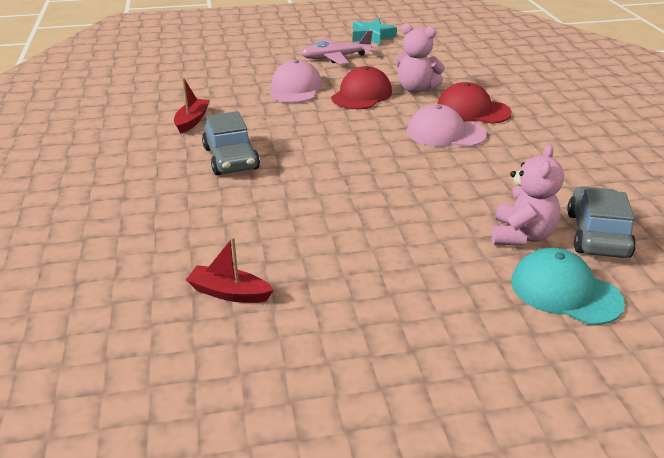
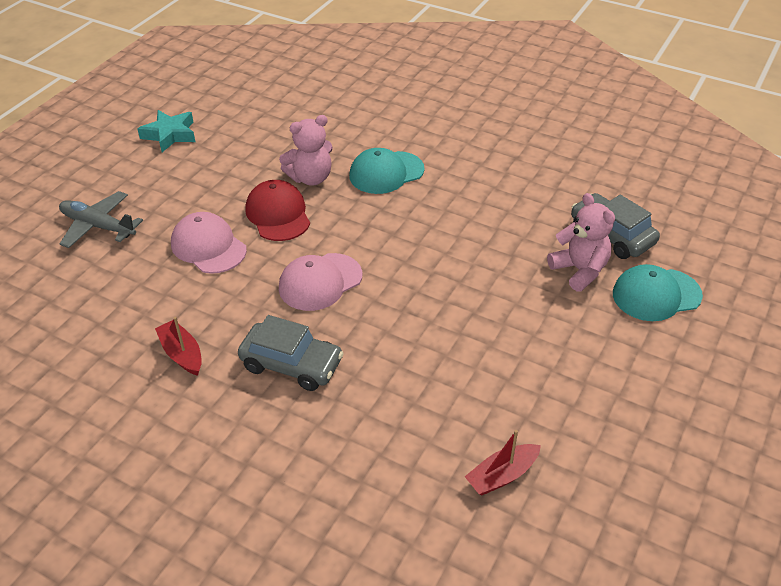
camera: 50 degrees left, 10 degrees up
pink plane [301,30,374,65] -> none
pink cap [407,104,487,147] -> pink cap moved to [279,253,362,311]
red cap [438,82,512,124] -> turquoise cap [349,148,425,194]
none -> grey plane [59,191,143,248]

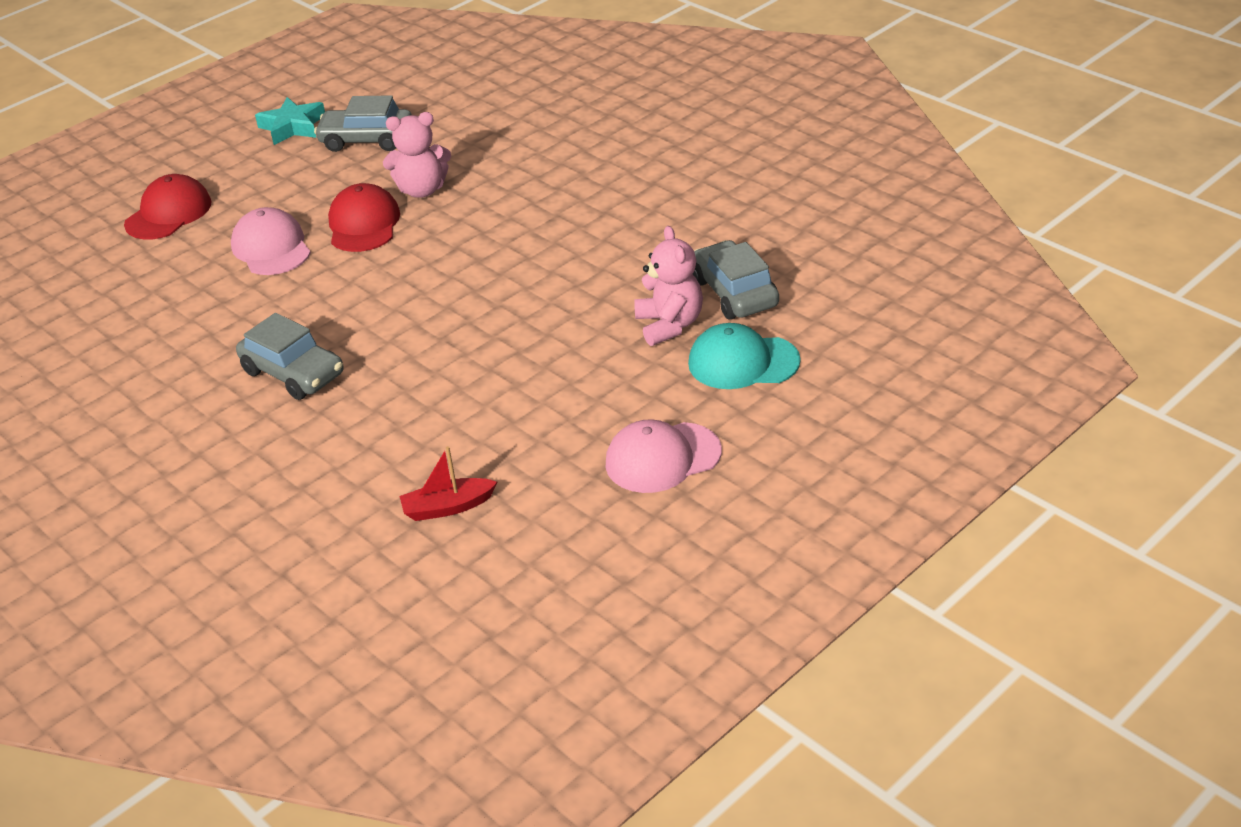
camera: 20 degrees right, 5 degrees down
grey plane [59,191,143,248] -> red cap [124,174,211,239]
red boat [155,317,202,376] -> none
pink cap [279,253,362,311] -> pink cap moved to [606,419,722,493]
turquoise cap [349,148,425,194] -> none
none -> grey car [314,95,412,152]

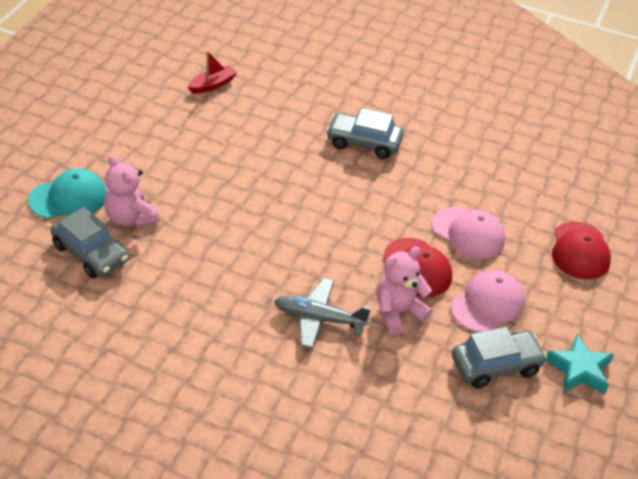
camera: 150 degrees right, 5 degrees up
pink cap [606,419,722,493] -> pink cap moved to [451,270,525,332]
none -> grey plane [274,278,371,349]

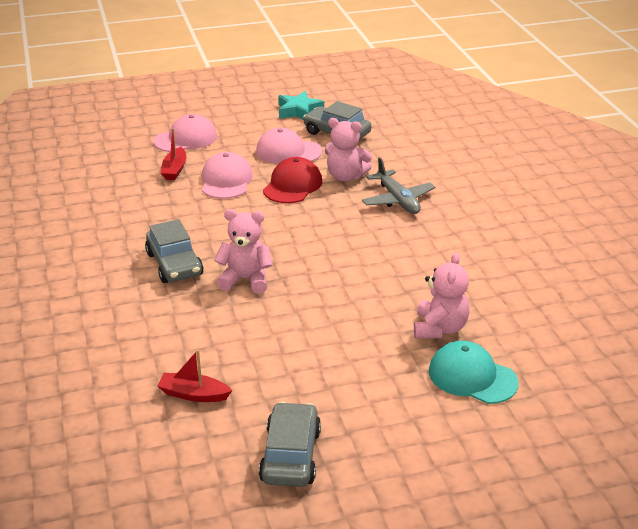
camera: 125 degrees left, 10 degrees down
grey car [50,207,128,278] -> grey car moved to [259,402,321,487]
red cap [552,221,611,279] -> pink cap [154,114,217,152]
none -> red boat [161,128,186,180]
none -> pink teddy bear [214,209,273,294]

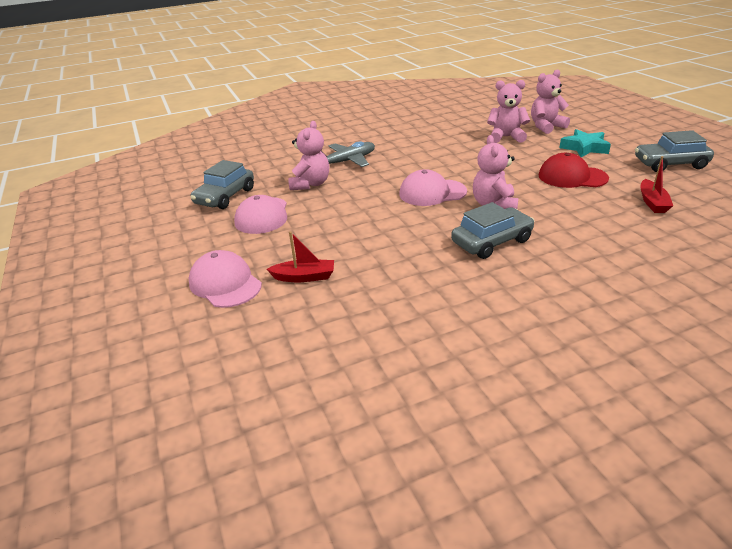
camera: 95 degrees left, 0 degrees up
pink cap [202,152,253,199] -> pink cap moved to [399,169,467,206]
red cap [263,157,322,203] -> red cap moved to [539,153,609,188]
turquoise star [278,91,324,120] -> turquoise star moved to [559,129,611,157]
turquoise cap [429,341,519,404] -> pink teddy bear [531,70,570,134]

